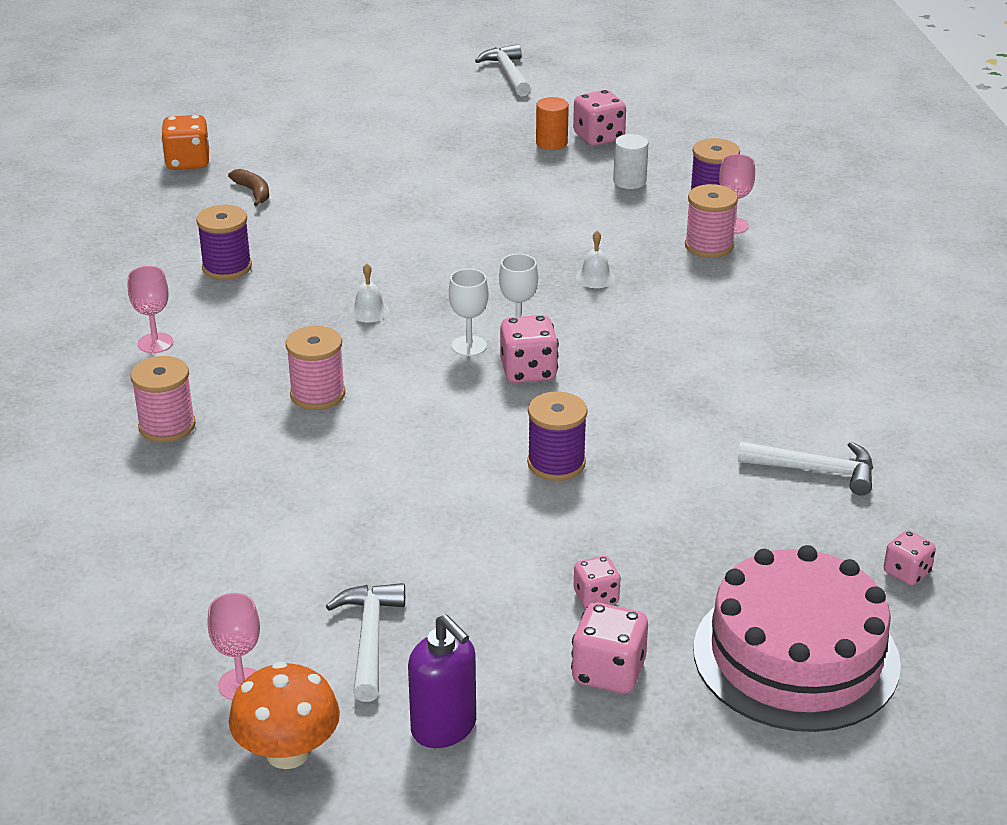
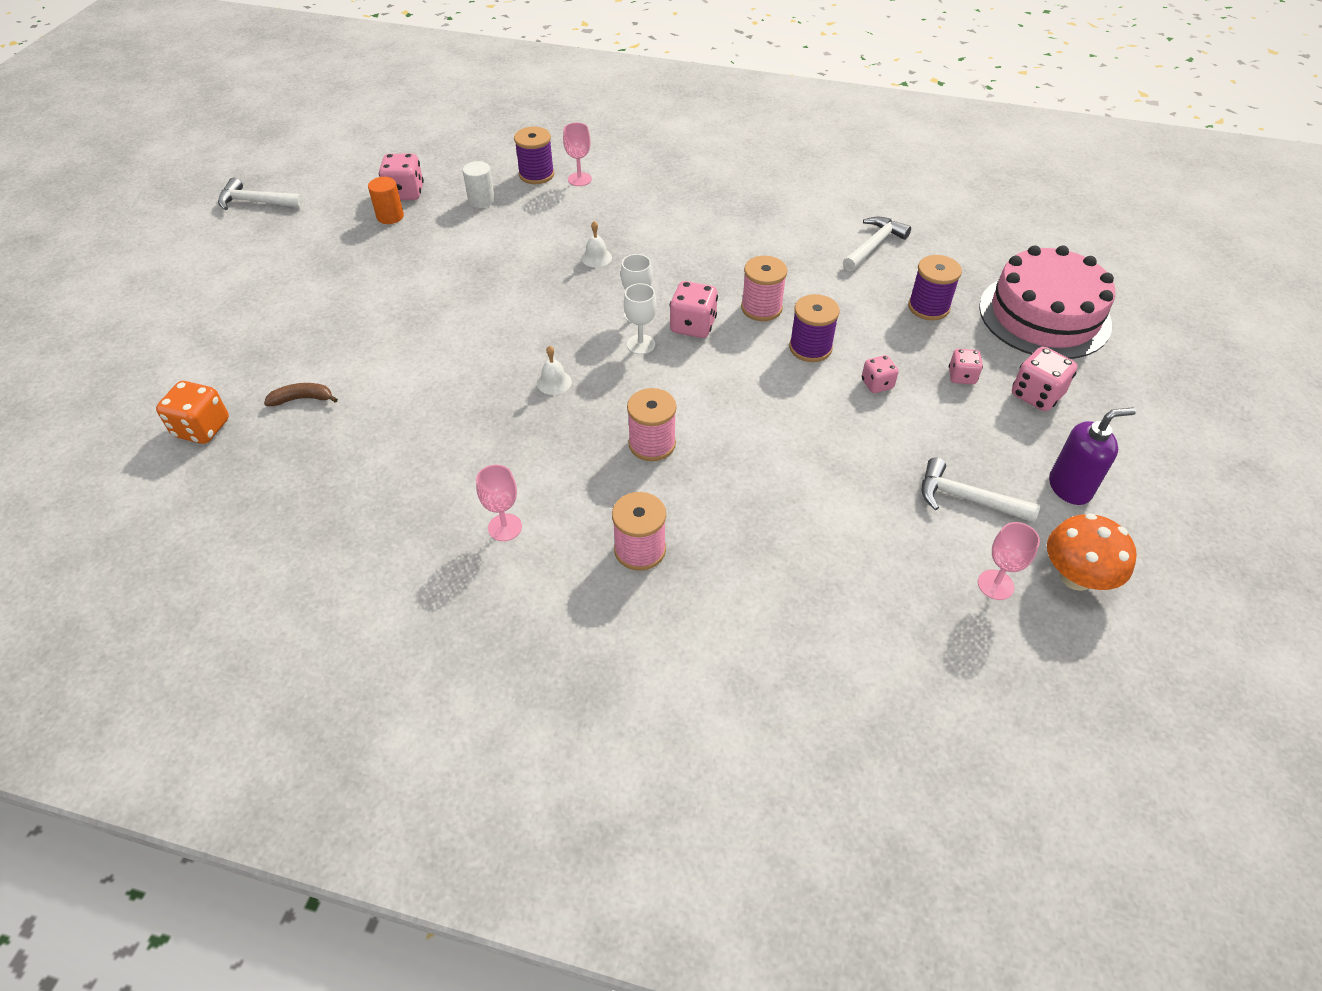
camera: 65 degrees left, 15 degrees up
purple spool [196,205,252,280] -> purple spool moved to [908,255,962,320]
pink spool [685,184,738,258] -> pink spool moved to [741,256,787,321]
pink dice [884,530,936,586] -> pink dice moved to [862,355,899,393]

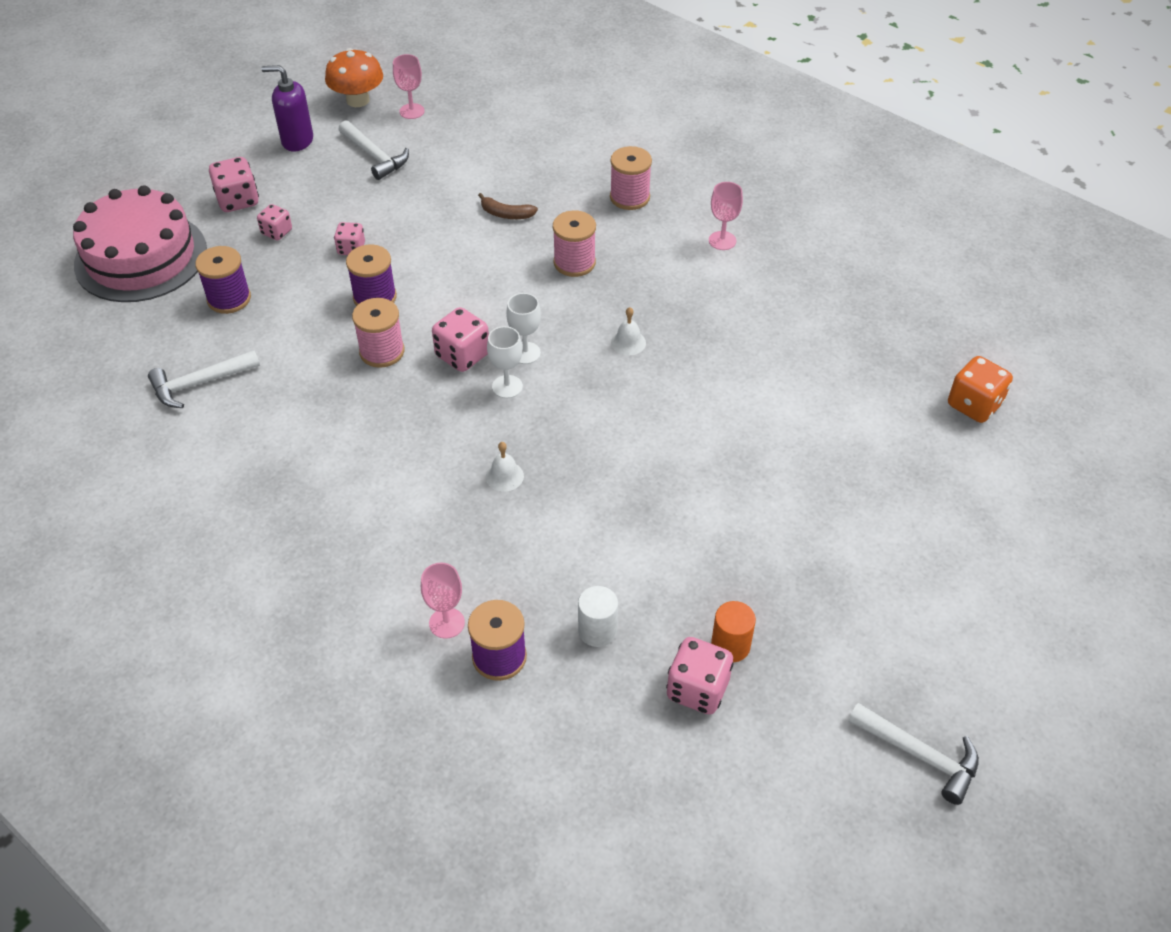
camera: 155 degrees left, 0 degrees up
brown banana [264,383,338,406] -> brown banana moved to [478,193,538,219]

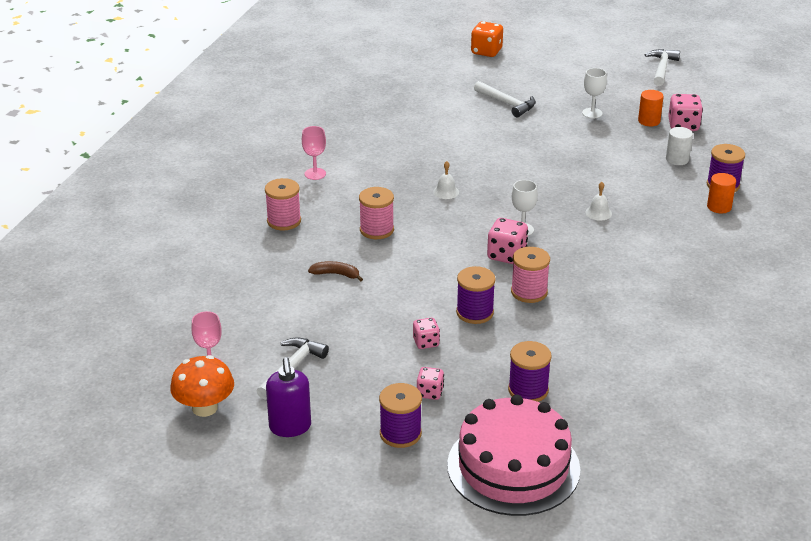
camera: 110 degrees left, 15 degrees down
white hammer [148,350,260,408] -> white hammer moved to [474,81,536,117]
pink dice [209,157,259,212] -> purple spool [379,383,422,448]
pink goblet [421,563,465,639] -> orange cylinder [707,173,736,213]
brown banana [478,193,538,219] -> brown banana turned 75 degrees counterclockwise [308,261,363,282]
white goblet [506,293,541,364] -> white goblet moved to [582,68,607,118]
orange dice [948,356,1013,423] -> orange dice moved to [471,21,503,57]

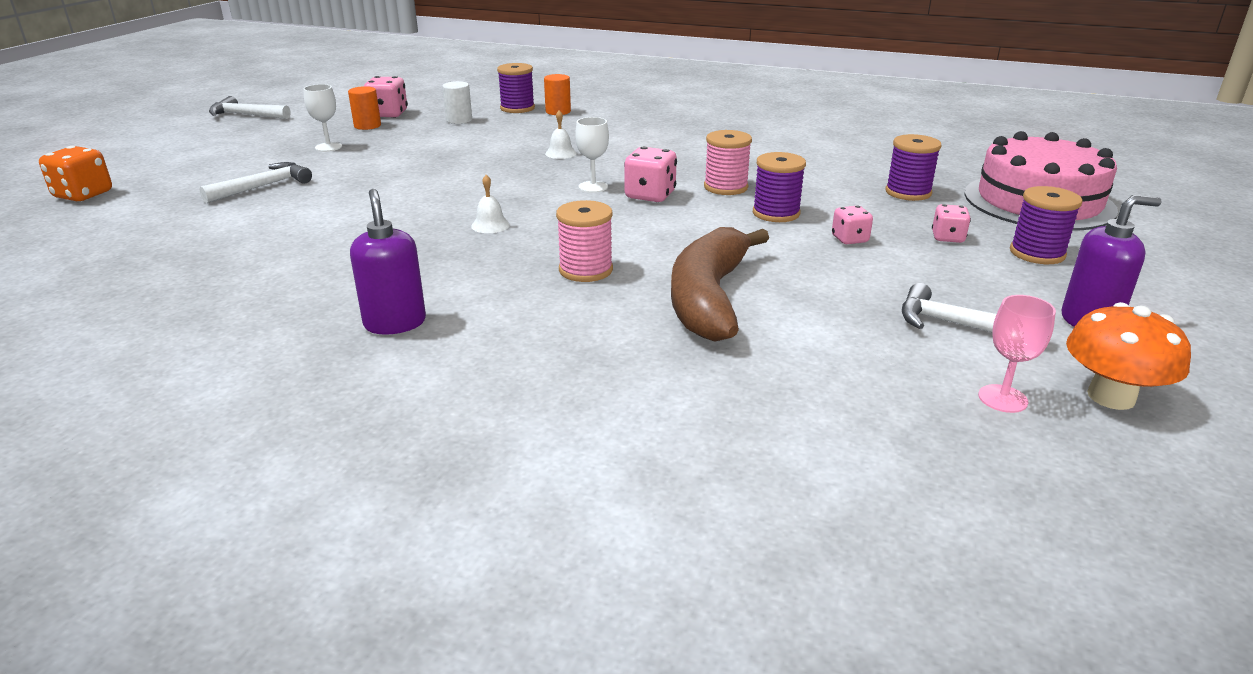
camera: 90 degrees left, 5 degrees down
pink spool [265,178,301,230] -> none
pink goblet [302,126,326,180] -> purple soap dispenser [350,189,426,335]
brown banana [308,261,363,282] -> brown banana [671,227,769,342], size x2.44

